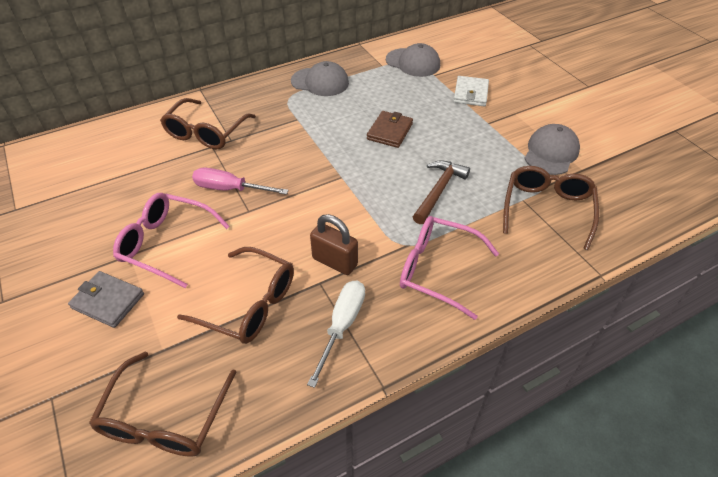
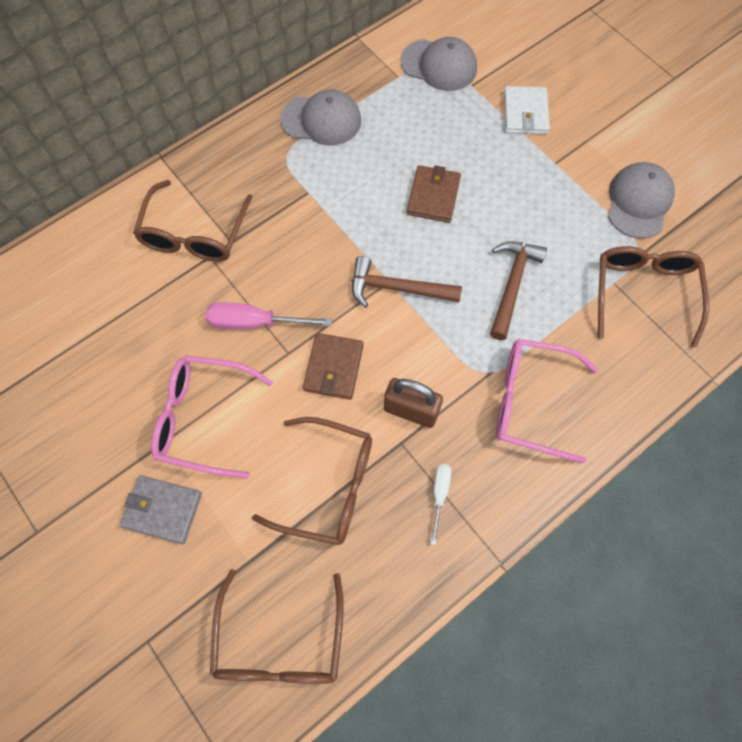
camera: 10 degrees left, 20 degrees up
white screwdriver [307,280,365,388] -> white screwdriver [430,464,451,545], size x0.59
none -> brown wallet [303,333,363,400]
none -> brown hammer [352,256,462,308]

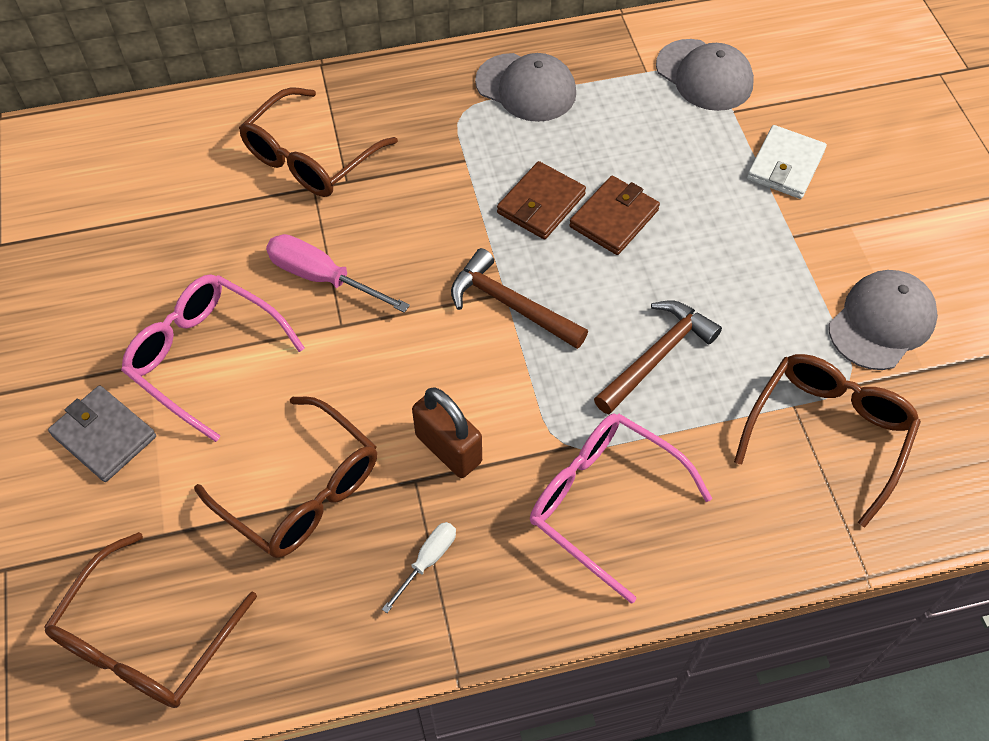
camera: 25 degrees right, 10 degrees down
brown wallet [303,333,363,400] -> brown wallet moved to [497,161,586,239]

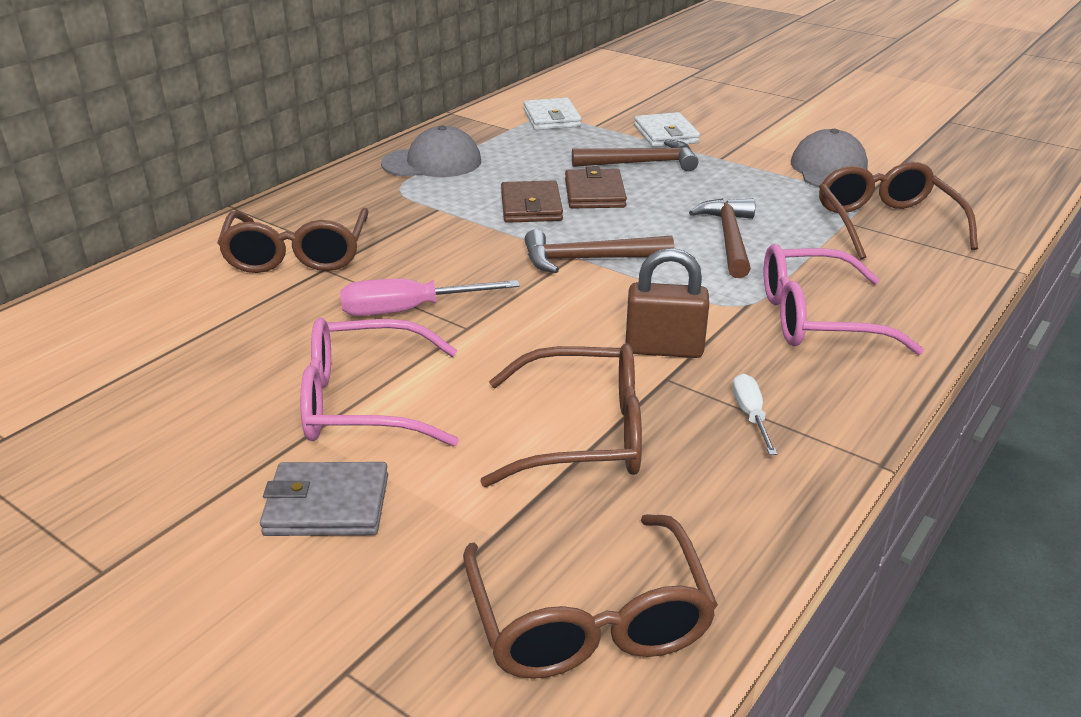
camera: 40 degrees left, 25 degrees down
grey cap [656,39,754,111] -> white wallet [523,98,582,130]
none -> brown hammer [572,140,698,171]

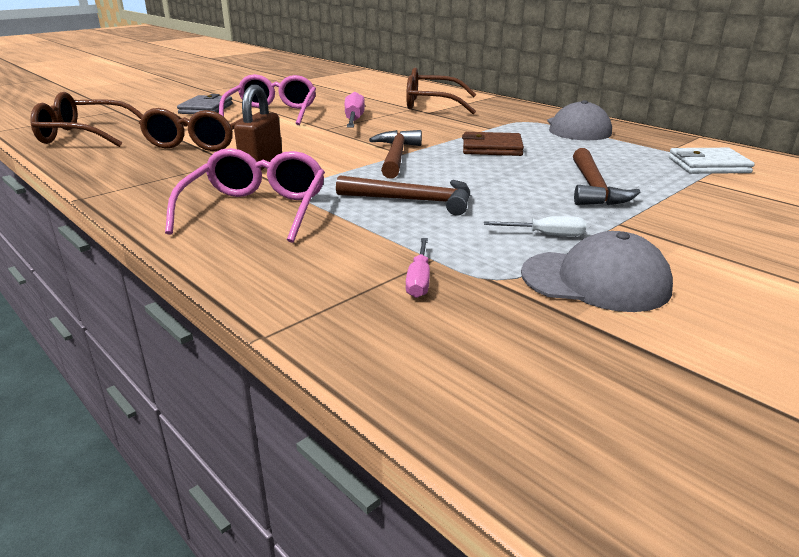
camera: 100 degrees right, 5 degrees down
brown wallet [565,166,627,208] -> none
white wallet [634,112,700,147] -> none
white screwdriver [732,373,777,455] -> white screwdriver moved to [484,216,586,236]
brown glasses [819,162,978,260] -> pink screwdriver [406,238,430,298]

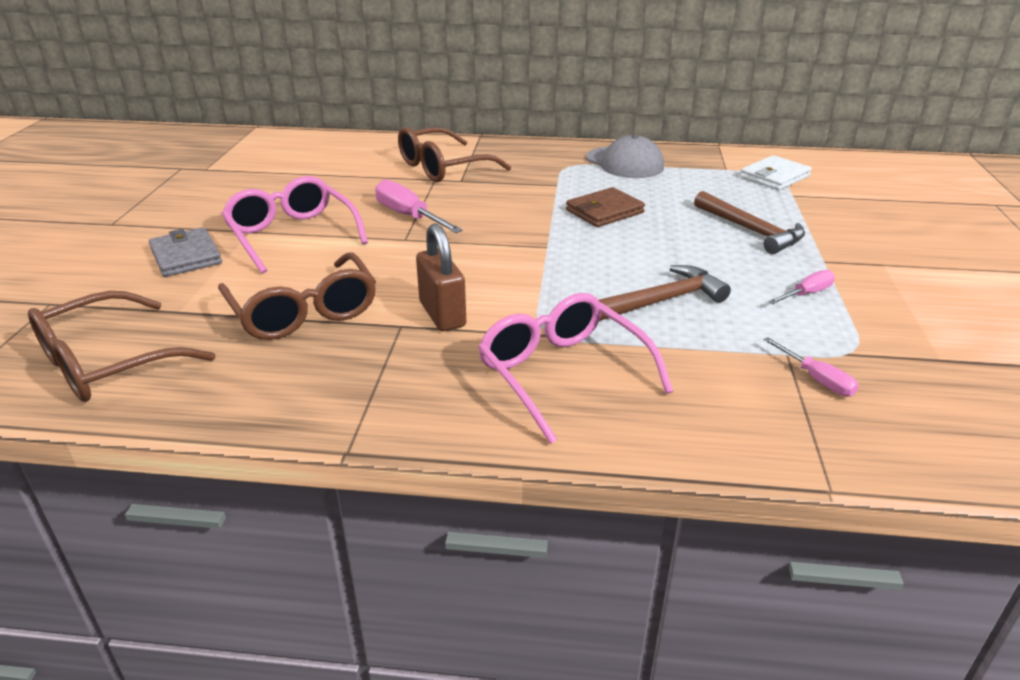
camera: 40 degrees left, 5 degrees up
brown hammer [369,130,422,178] -> none
white screwdriver [484,216,586,236] -> pink screwdriver [768,270,835,304]
grey cap [521,231,673,312] -> none

